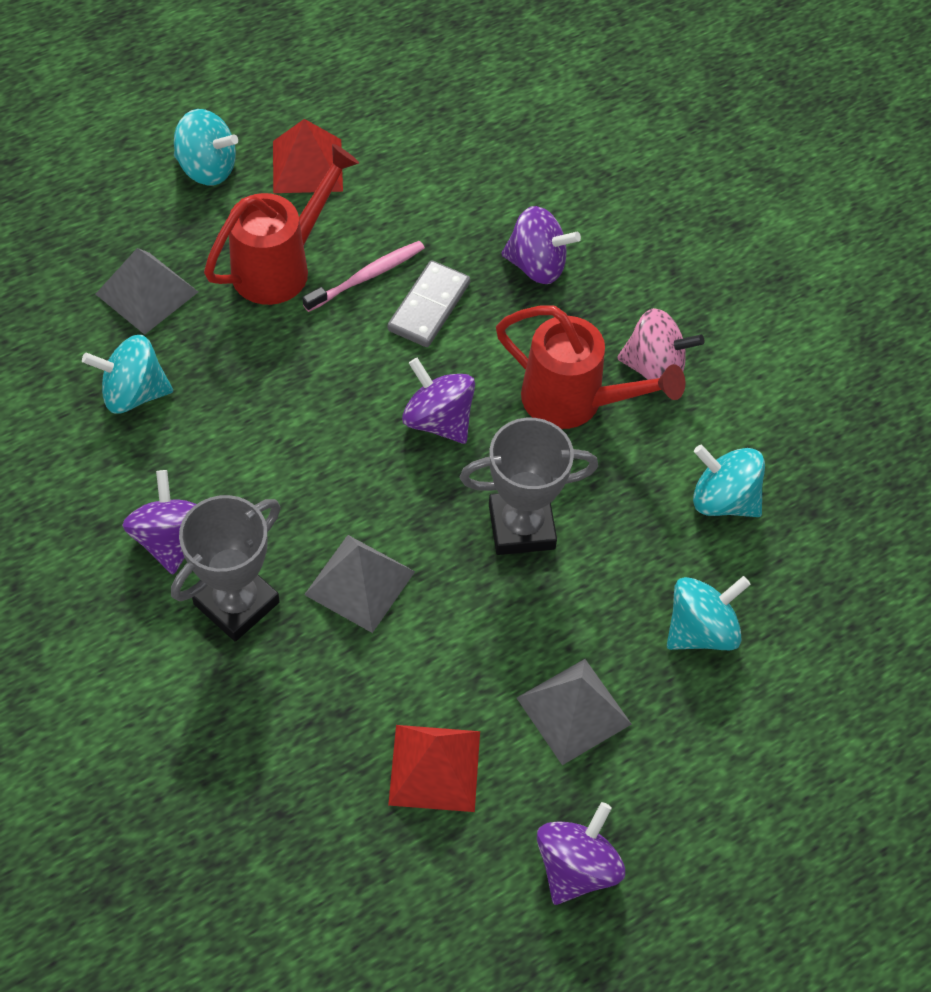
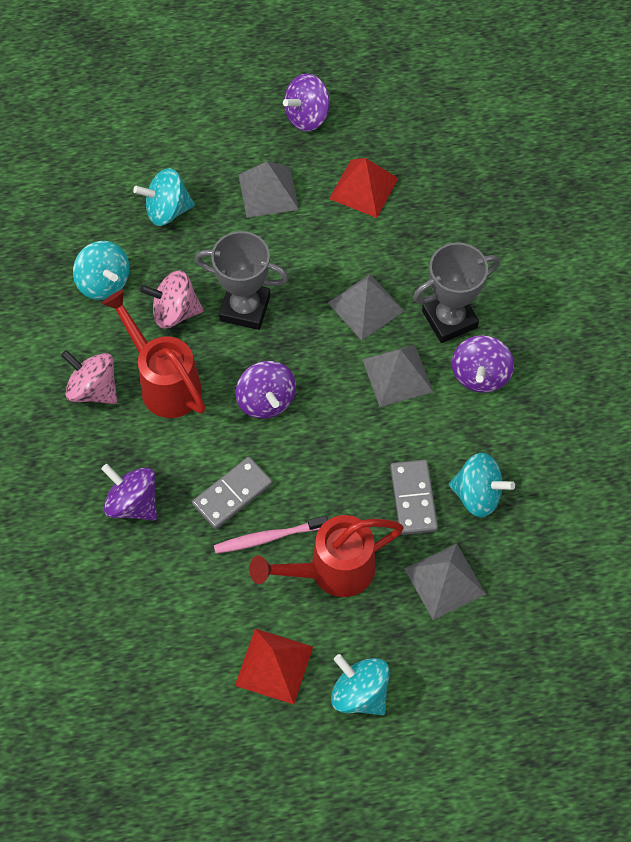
camera: 155 degrees left, 5 degrees up
none -> pink spinning top [140,270,204,328]
none -> grey pyramid [362,345,433,407]
none -> grey domino [390,460,438,535]

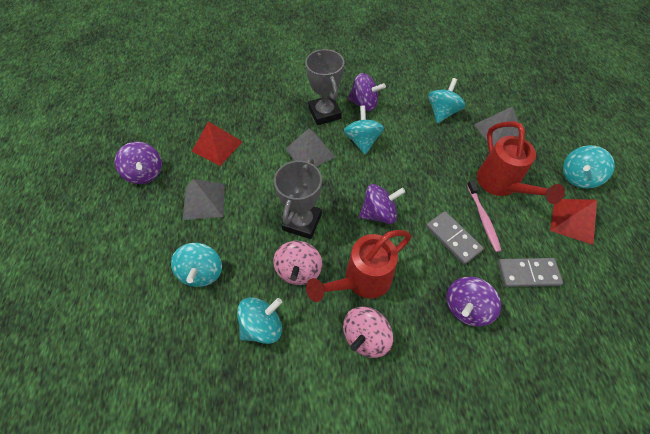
camera: 85 degrees left, 5 degrees down
grey pyramid [362,345,433,407] -> turquoise spinning top [344,105,384,155]
grey domino [390,460,438,535] -> grey domino moved to [498,258,563,287]

